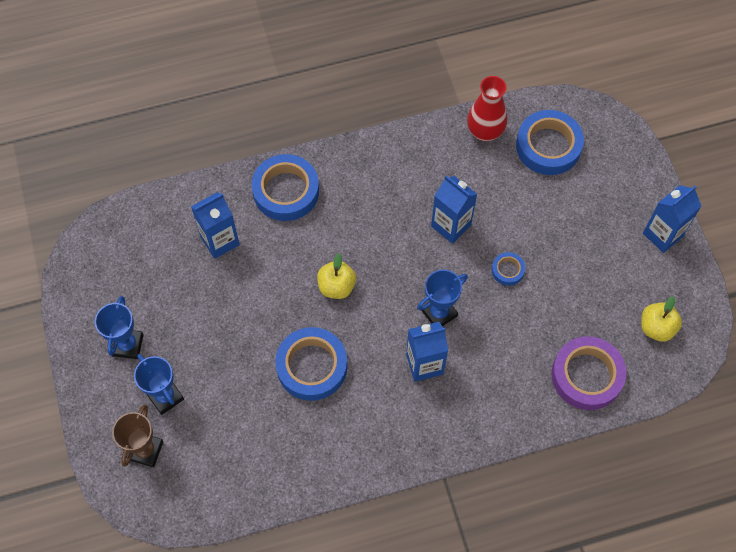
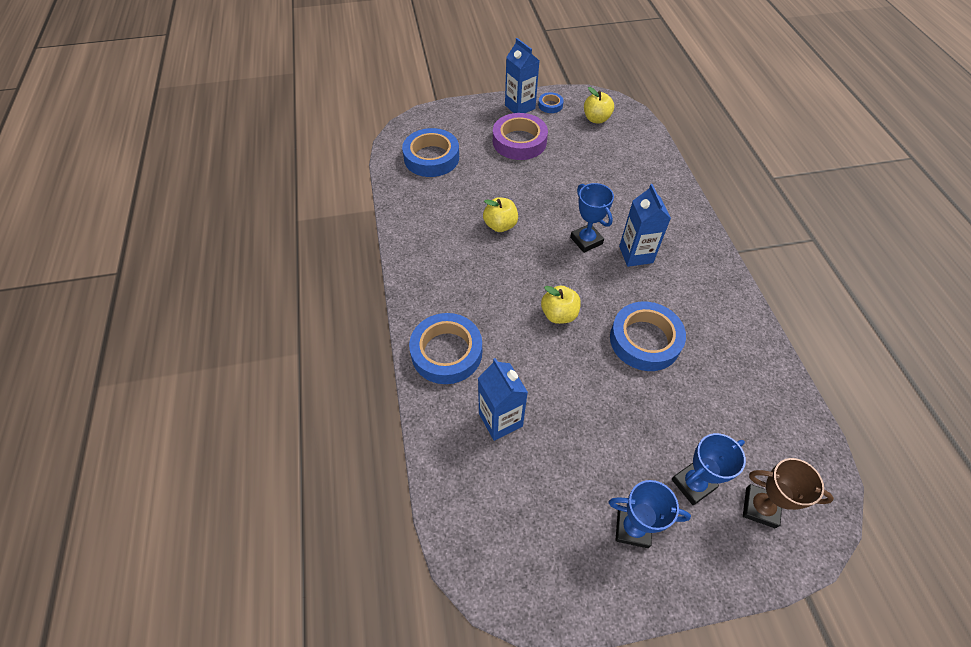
camera: 85 degrees left, 10 degrees down
blue carton [431,175,477,244] -> yellow apple [483,197,518,232]
red vase [467,76,507,141] -> none
blue tape [492,252,525,286] -> blue tape moved to [538,92,564,113]
purple tape [552,336,626,410] -> purple tape moved to [493,113,548,160]

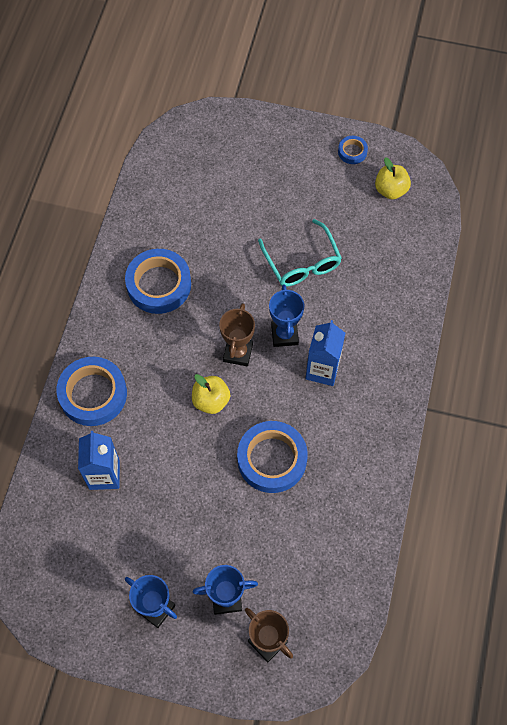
camera: 25 degrees right, 10 degrees up
blue tape [402,128,459,177] -> blue tape moved to [125,249,191,314]
yellow apple [483,197,518,232] -> none
purple tape [493,113,548,160] -> none
blue carton [505,38,539,113] -> none
none -> brown trophy [219,303,255,366]
none -> turquoise glasses [258,219,342,287]

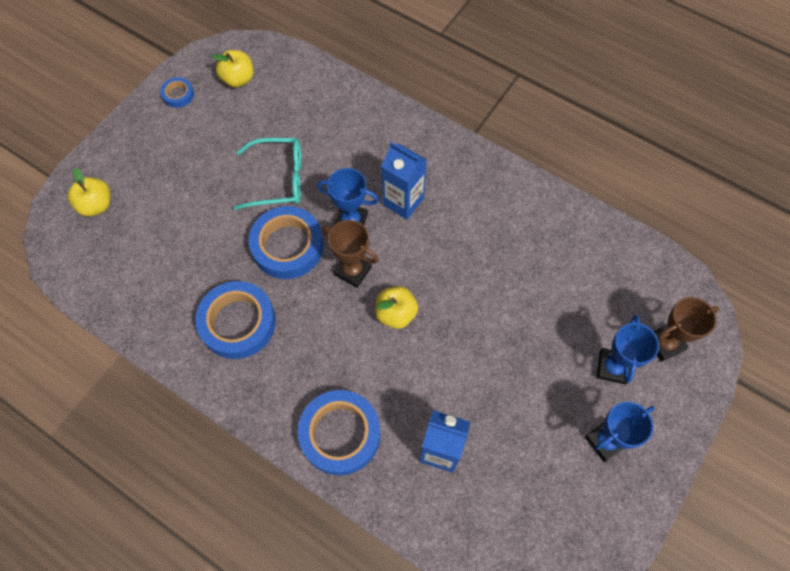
camera: 70 degrees left, 0 degrees up
blue tape [237,421,308,493] -> blue tape moved to [248,206,324,279]
none -> yellow apple [68,168,111,216]

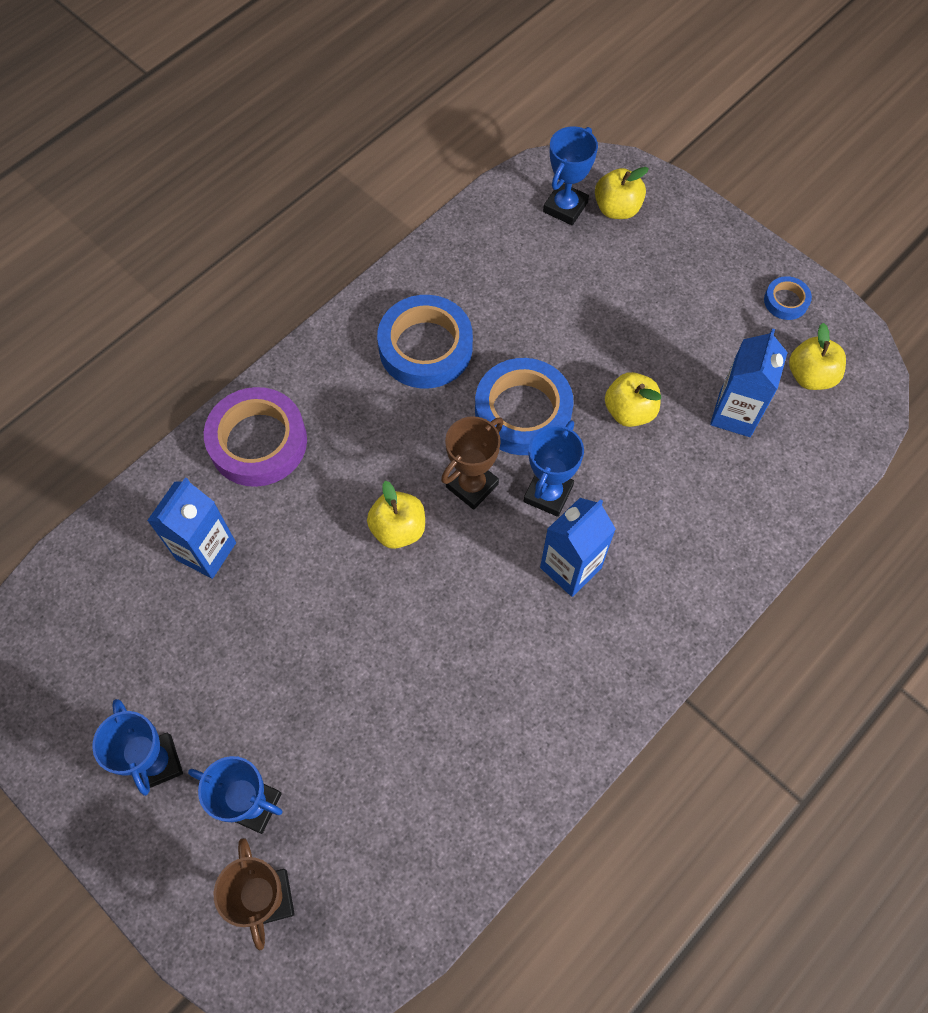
camera: 100 degrees right, 0 degrees up
turquoise glasses [233,138,301,210] -> yellow apple [605,372,661,427]
blue tape [298,390,380,475] -> purple tape [204,387,307,487]
none -> blue trophy [543,126,598,225]
none -> blue carton [710,328,788,437]

